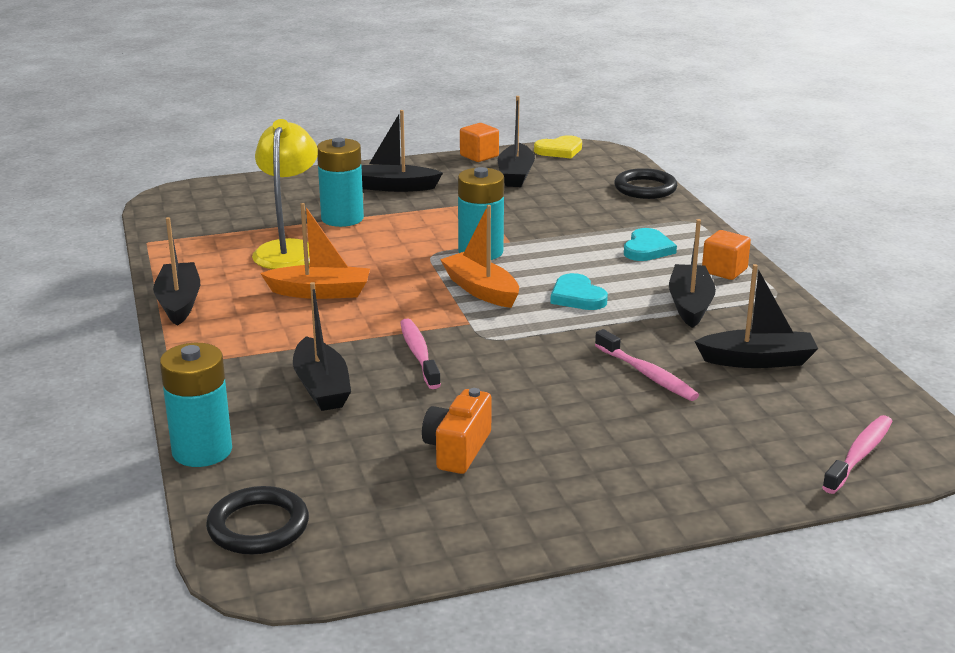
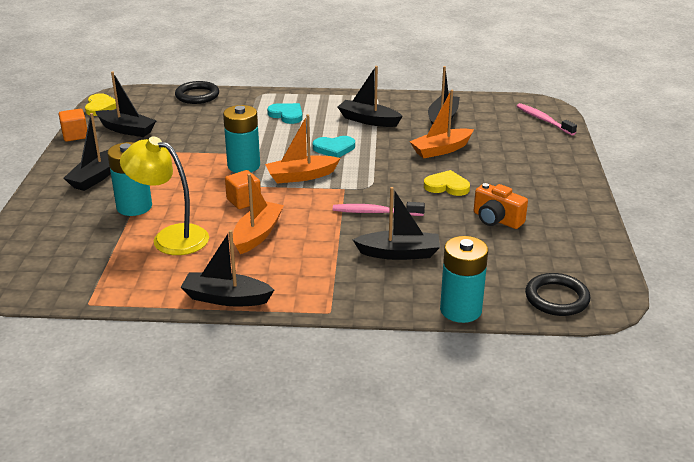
camera: 70 degrees left, 5 degrees up
pink toothbrush [595,329,699,401] -> orange boat [409,90,474,158]
orange cube [702,230,751,280] -> orange cube moved to [225,170,261,209]
none -> yellow heart [424,170,470,196]

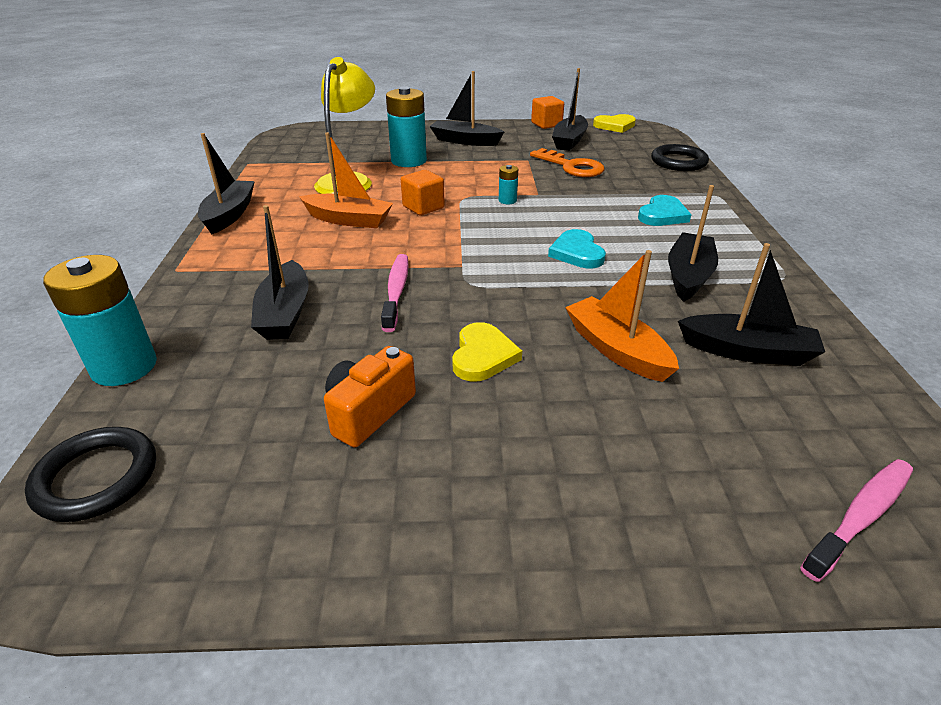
camera: 85 degrees right, 5 degrees up
turquoise battery [223,105,260,173] -> turquoise battery [499,165,518,204], size x0.45
orange boat [265,114,340,184] -> none
none -> orange key [530,148,604,177]

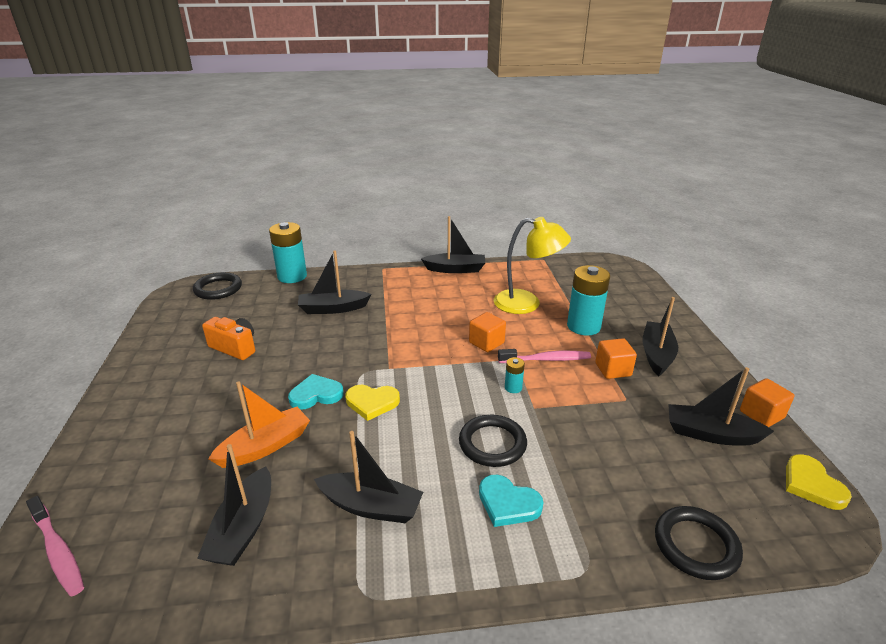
camera: 85 degrees right, 5 degrees down
orange boat [299,132,393,228] -> none
pink toothbrush [381,254,409,332] -> pink toothbrush moved to [498,349,591,363]
yellow heart [452,322,522,382] -> yellow heart moved to [345,385,400,421]
orange key [530,148,604,177] -> none
turquoise heart [548,229,606,268] -> turquoise heart moved to [288,374,344,410]
none -> black ring [459,415,527,467]
none -> orange cube [595,338,637,379]

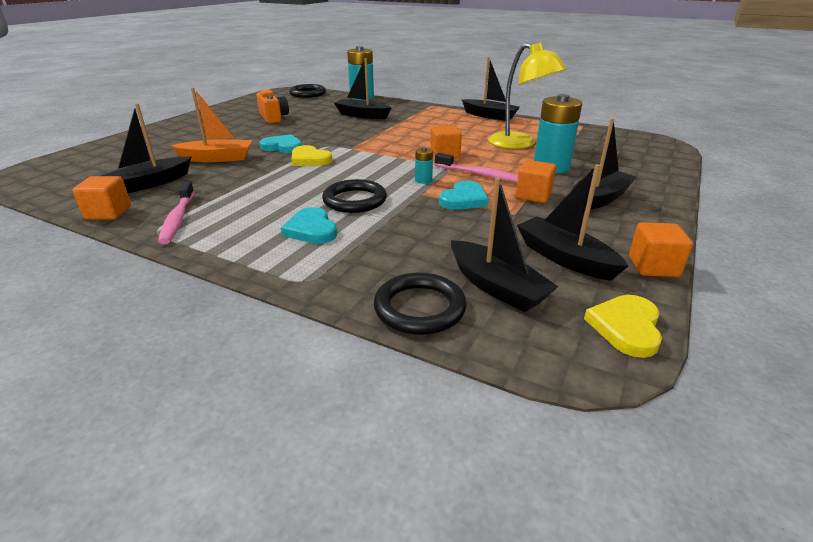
camera: 35 degrees right, 0 degrees up
pink toothbrush [26,496,84,596] -> pink toothbrush moved to [158,181,194,244]
black boat [314,431,423,523] -> black boat moved to [451,178,558,312]
none -> orange cube [73,176,131,220]
none -> turquoise heart [439,181,489,210]

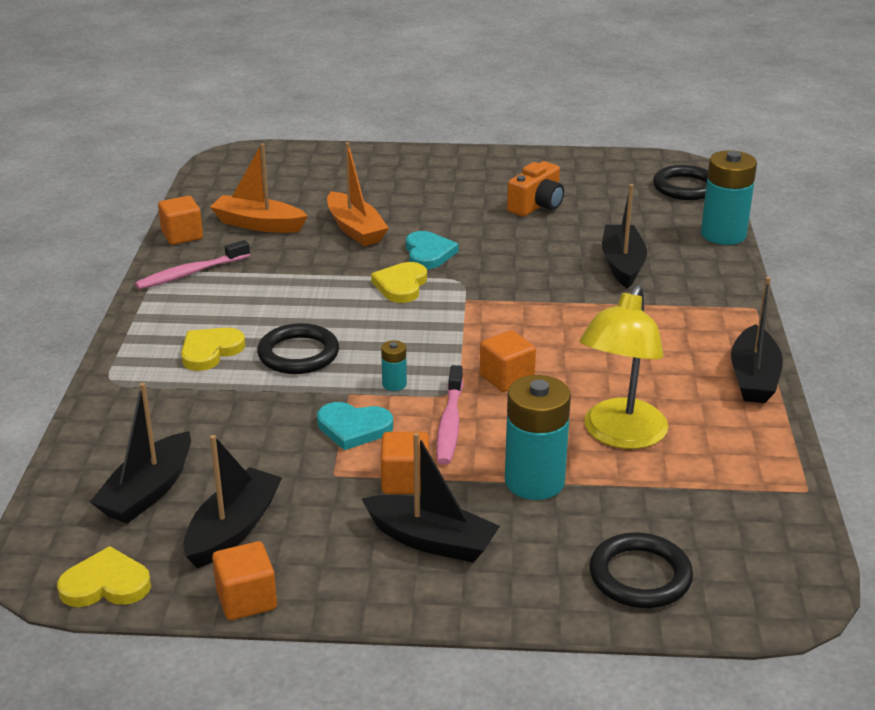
camera: 65 degrees right, 0 degrees up
black boat [100,103,191,193] -> orange boat [210,143,308,233]
turquoise heart [281,207,337,244] -> yellow heart [181,328,246,371]
black ring [374,272,466,335] -> black ring moved to [589,532,693,608]

